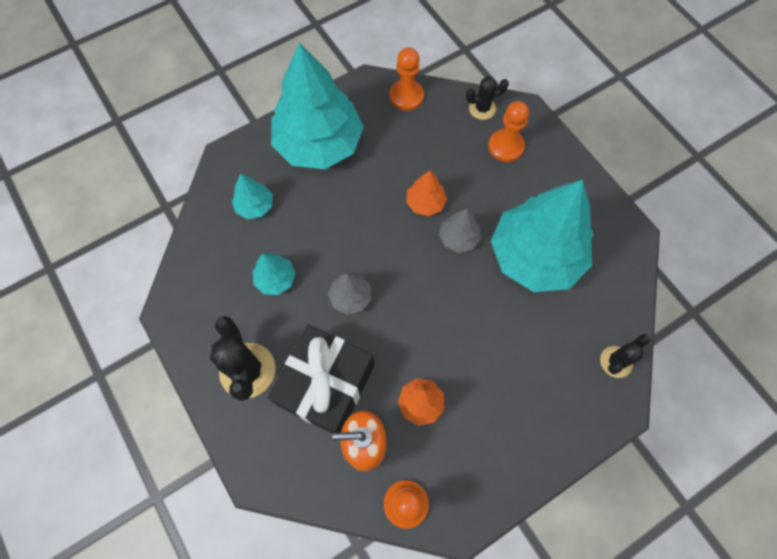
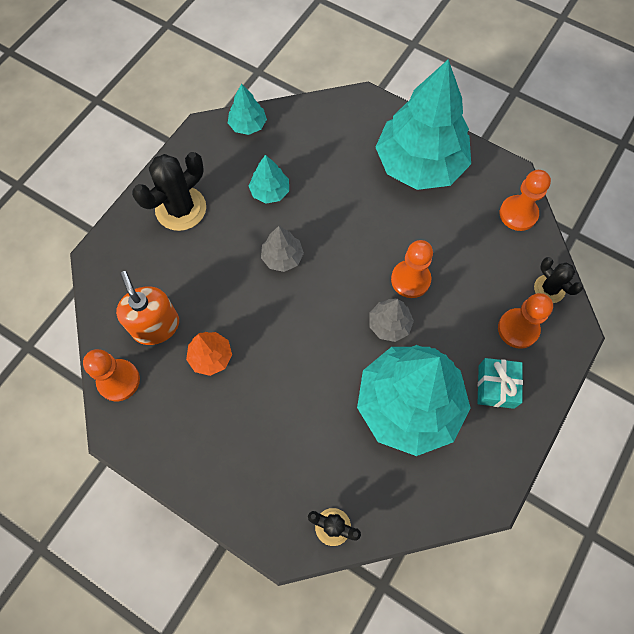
camera: 65 degrees right, 0 degrees up
turquoise tree [232,174,273,219] -> turquoise tree moved to [228,84,267,135]
black gift [268,324,374,434] -> none
orange tree [406,171,447,216] -> orange pawn [391,240,433,298]
none -> turquoise gift [478,358,523,409]

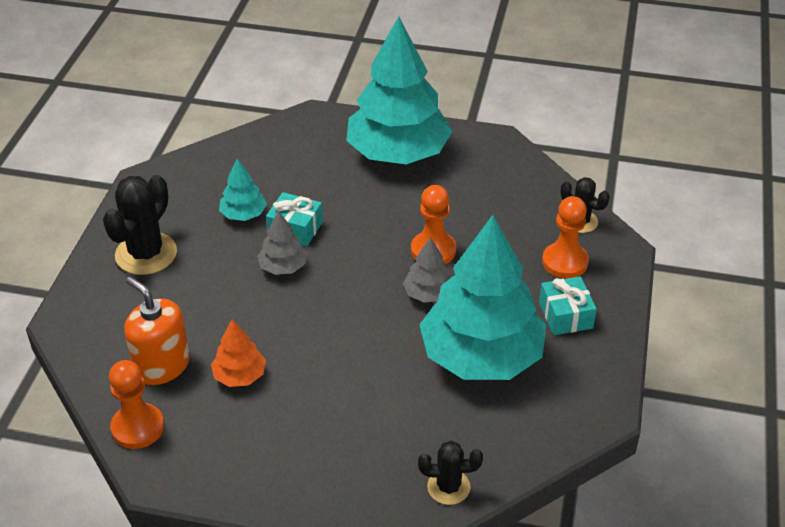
camera: 20 degrees left, 25 degrees down
turquoise tree [228,84,267,135] -> none
orange pawn [500,170,551,231] -> none
none -> turquoise gift [266,192,323,246]

